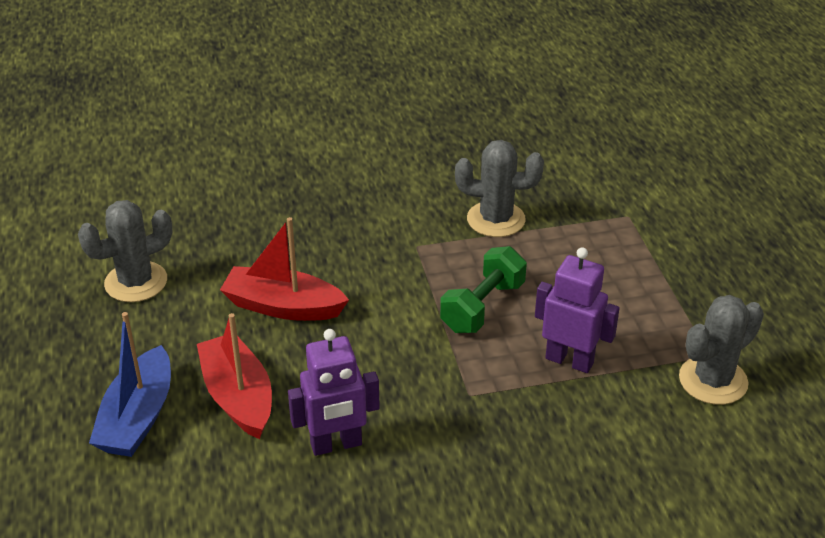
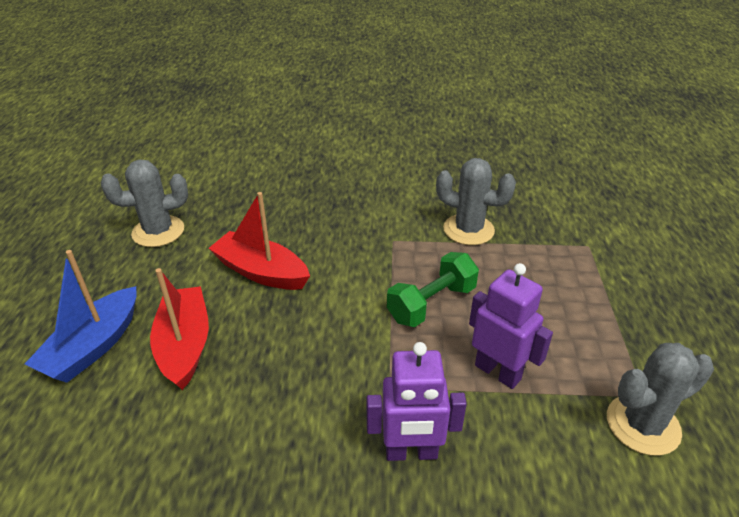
camera: 15 degrees right, 0 degrees up
purple robot [288,329,380,456] -> purple robot moved to [367,342,467,461]

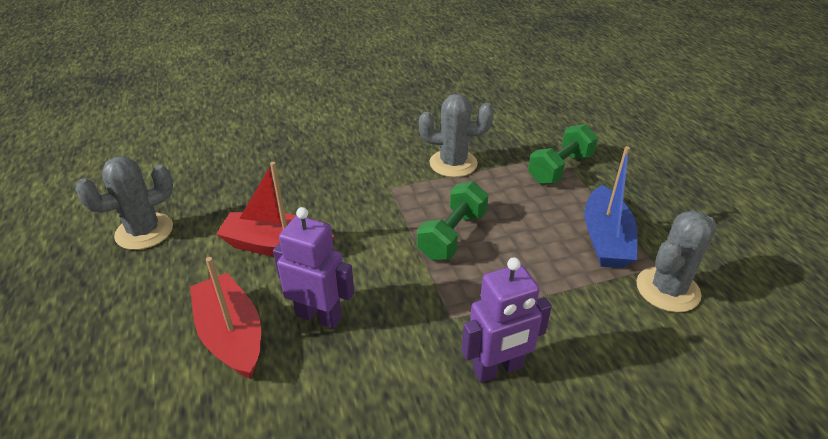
camera: 20 degrees left, 0 degrees up
blue boat [25,250,137,383] -> blue boat moved to [584,146,637,268]
purple robot [469,263,553,389] -> purple robot moved to [273,207,354,329]
none -> green dumbbell [528,124,598,184]

